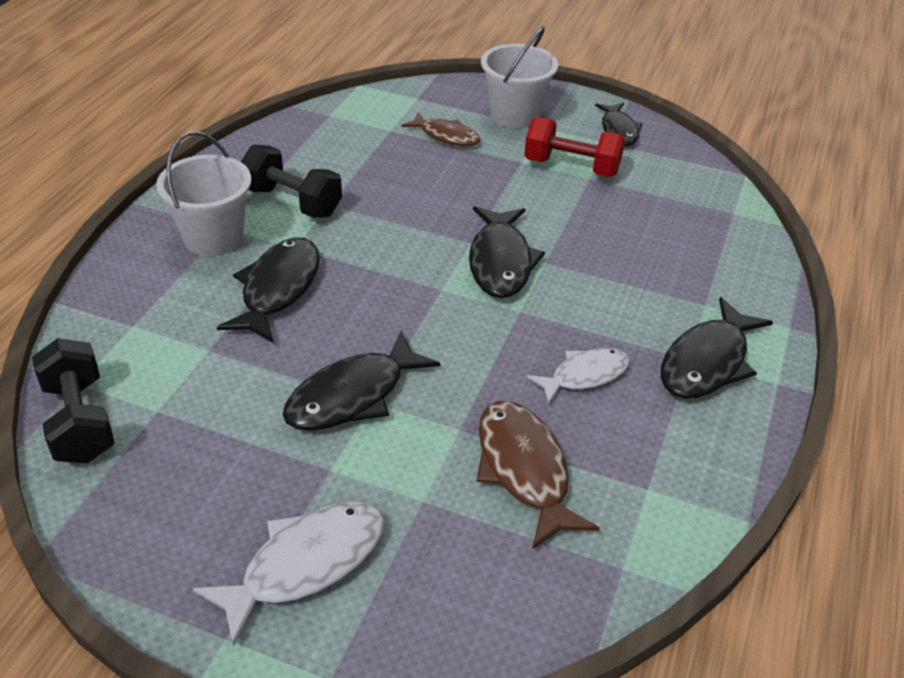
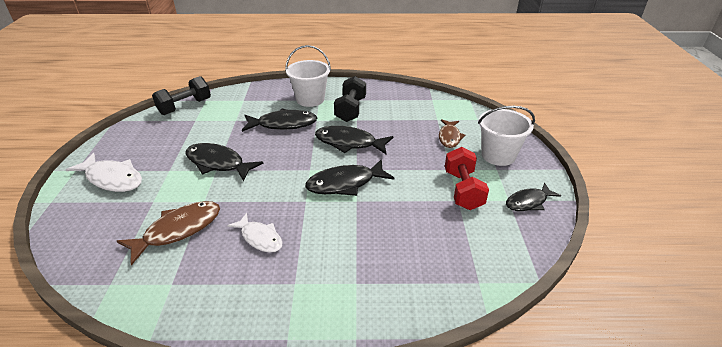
camera: 70 degrees right, 5 degrees down
black fish [661,297,773,399] -> black fish moved to [315,126,394,154]

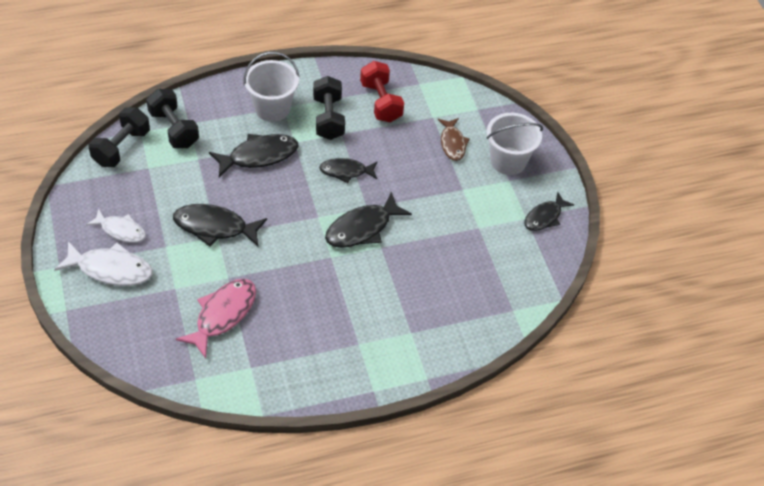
camera: 20 degrees left, 15 degrees up
brown fish [117,201,220,265] -> pink fish [176,279,256,359]
white fish [227,213,282,253] -> white fish moved to [86,209,146,243]
black fish [315,126,394,154] -> black fish [319,158,377,183], size x0.66
red dumbbell [445,147,489,210] -> red dumbbell moved to [360,61,404,123]
none -> black dumbbell [146,89,199,148]

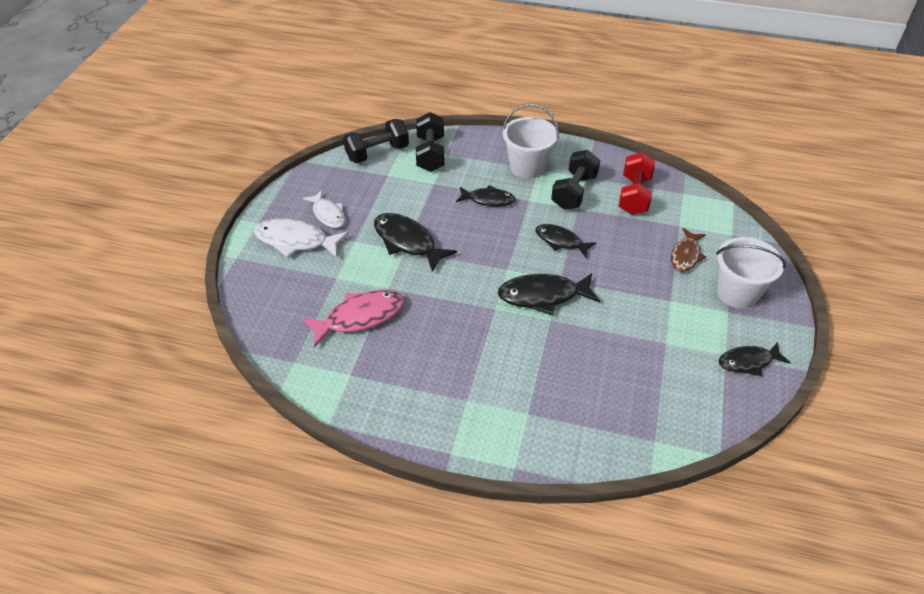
camera: 35 degrees right, 5 degrees down
white fish [54,241,153,286] -> white fish turned 150 degrees clockwise [254,218,349,258]
black fish [209,134,298,178] -> black fish [456,185,516,207], size x0.66

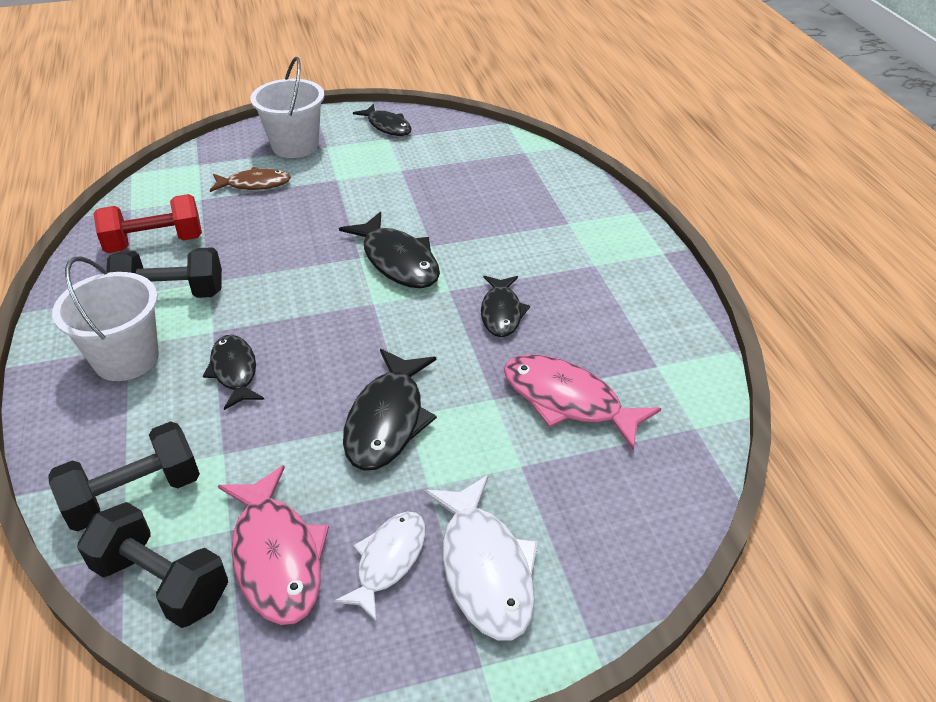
camera: 120 degrees left, 5 degrees down
black fish [535,224,596,257] -> black fish moved to [481,276,530,337]
none -> pink fish [218,465,329,625]

